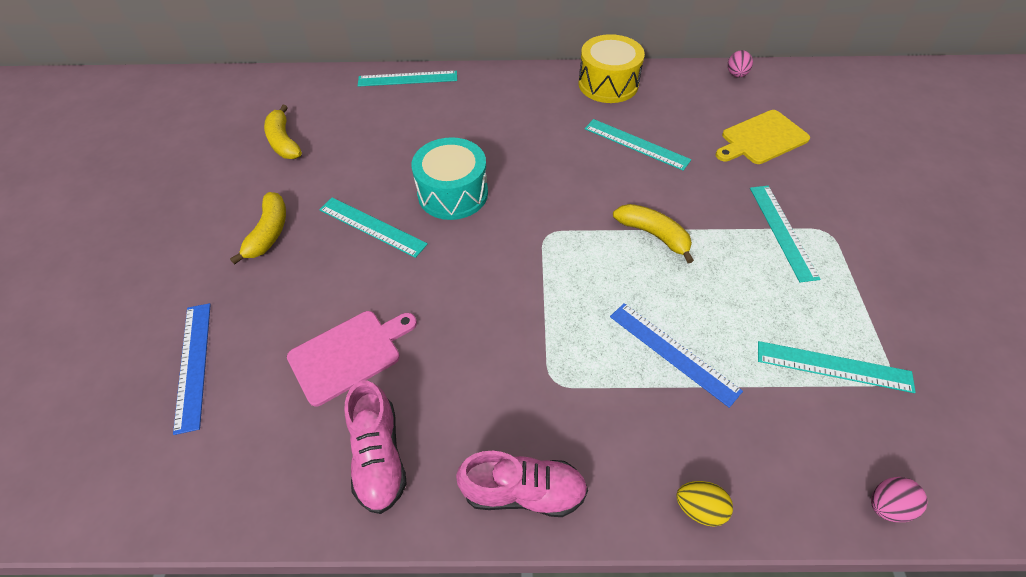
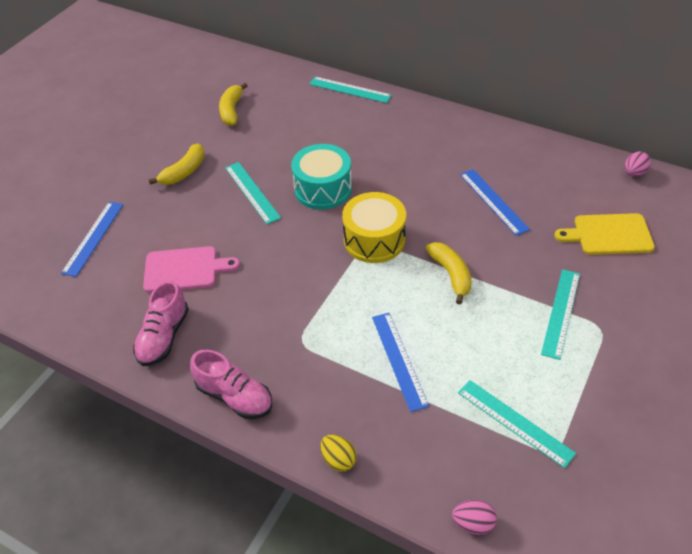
camera: 30 degrees right, 5 degrees down
yellow drum [578,34,645,103] -> yellow drum moved to [342,192,406,263]
turquoise ruler [585,119,691,171] -> blue ruler [460,169,530,236]

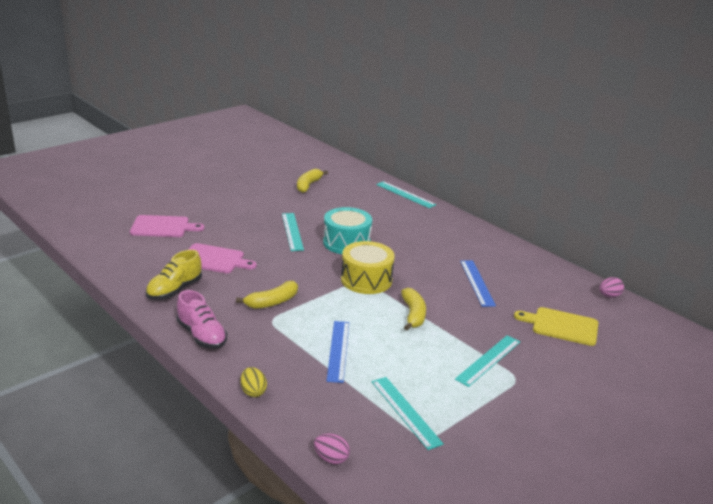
camera: 15 degrees right, 20 degrees down
blue ruler [61,202,123,277] -> pink cutting board [130,215,204,237]
pink shoe [133,281,189,366] -> yellow shoe [146,250,202,300]
yellow banana [149,143,205,185] -> yellow banana moved to [236,281,298,309]

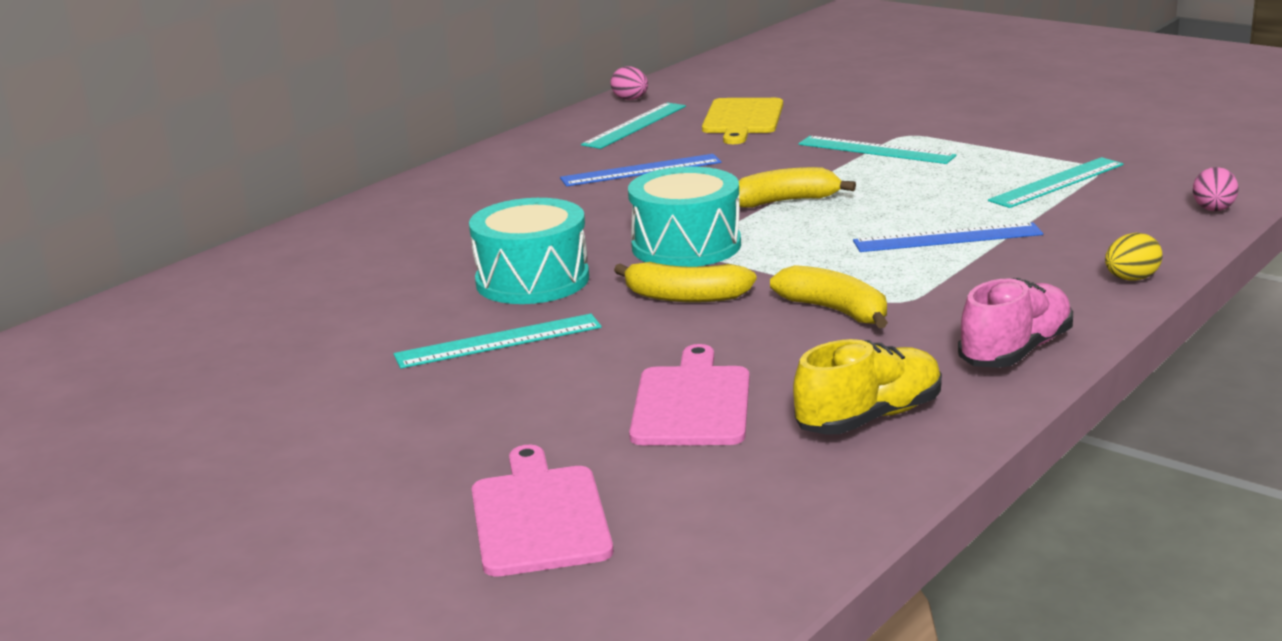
camera: 95 degrees left, 5 degrees down
yellow shoe [146,250,202,300] -> yellow shoe turned 60 degrees counterclockwise [793,339,942,435]
yellow banana [297,169,328,193] -> yellow banana moved to [614,262,757,302]
yellow drum [341,241,395,294] -> turquoise drum [628,166,741,267]
turquoise ruler [376,181,437,208] -> turquoise ruler moved to [581,102,686,149]

